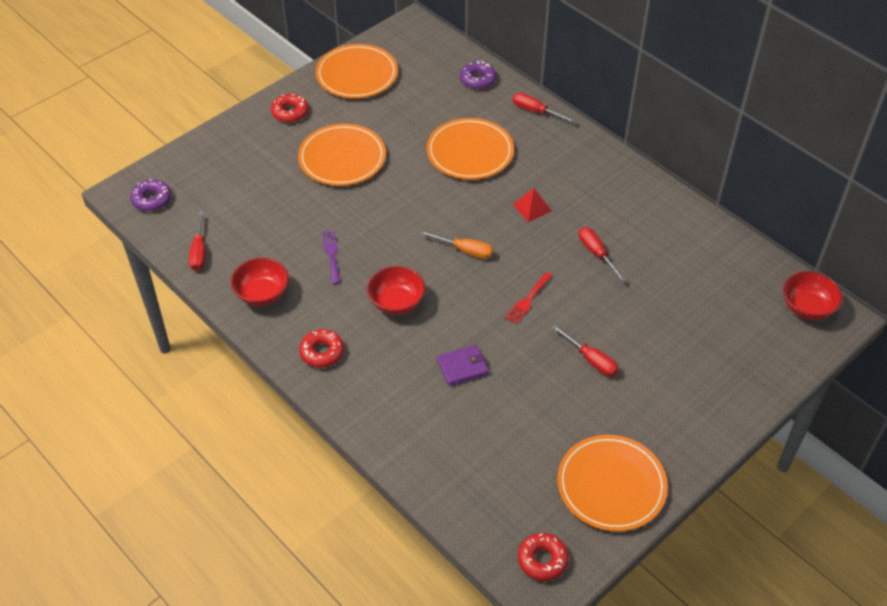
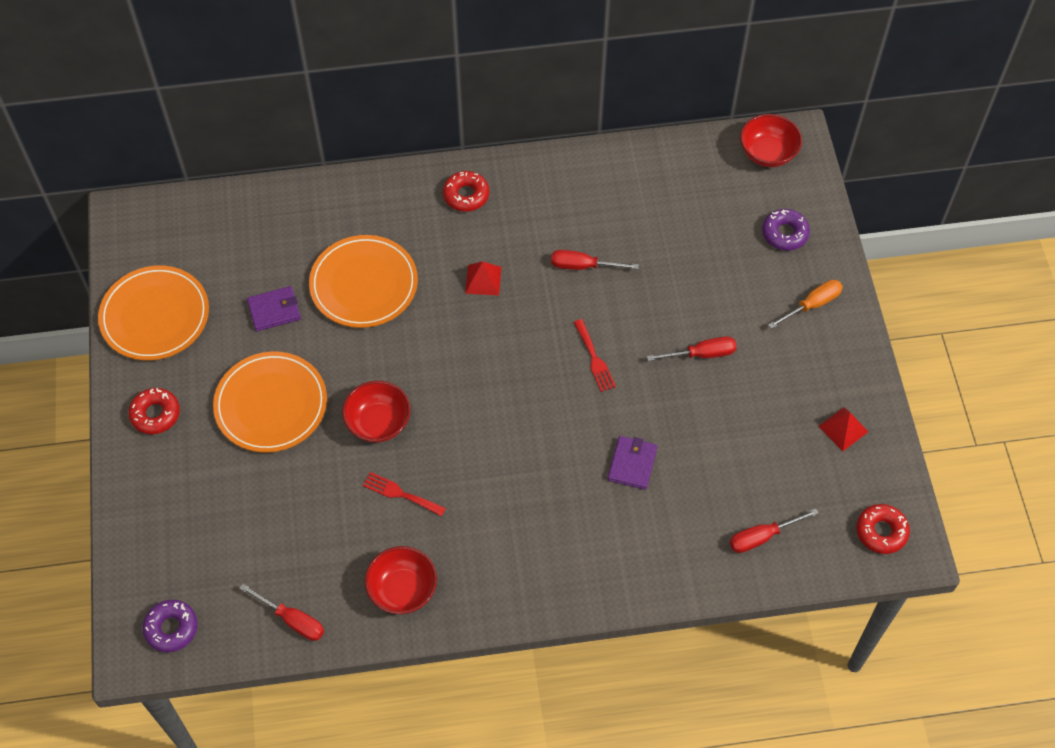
camera: 55 degrees left, 10 degrees up
red donut [299,329,344,368] -> red donut moved to [443,171,489,212]
purple fork [322,230,340,284] -> red fork [362,472,446,517]
red bowl [367,266,425,315] -> red bowl moved to [342,381,411,443]
orange screwdriver [420,231,493,259] -> orange screwdriver moved to [768,280,843,329]
purple donut [460,61,496,89] -> purple donut moved to [762,209,810,250]
red screwdriver [513,93,576,123] -> red screwdriver moved to [730,509,819,553]
orange plate [557,435,668,532] -> red pyramid [818,407,868,451]
none -> purple wallet [247,286,301,331]

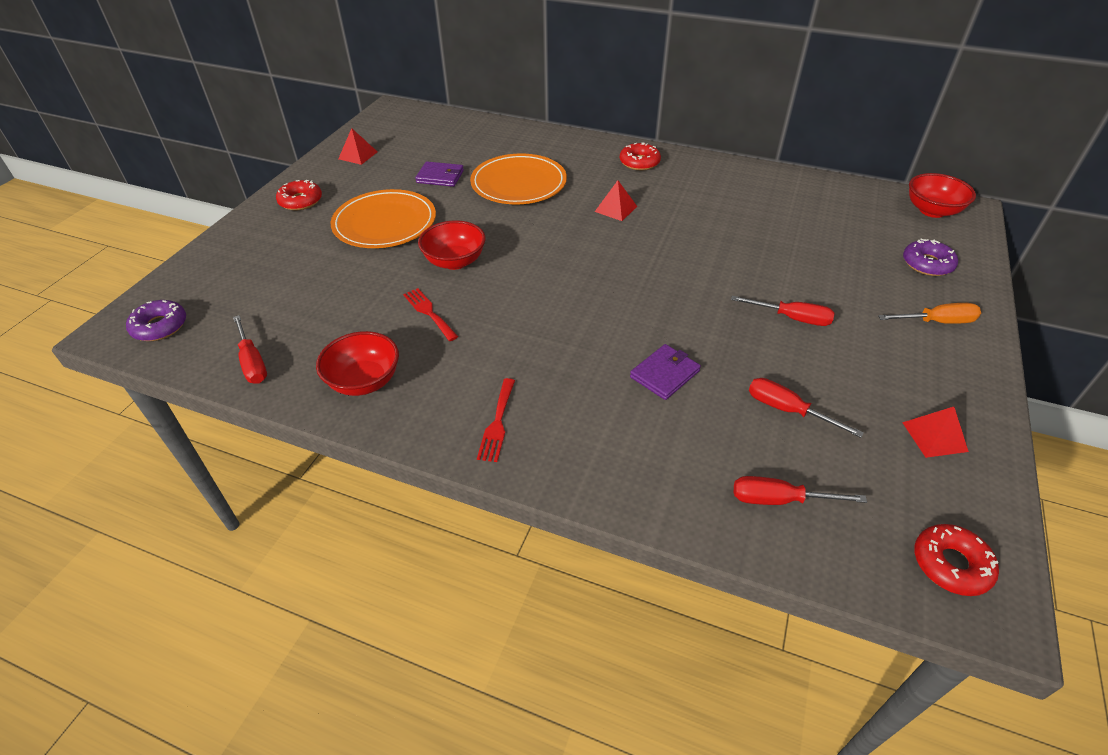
camera: 30 degrees right, 15 degrees down
orange plate [98,266,209,361] -> red pyramid [338,128,377,165]
red screwdriver [551,250,639,270] -> red screwdriver moved to [749,378,864,438]
red fork [574,319,616,392] -> red fork moved to [477,378,515,462]

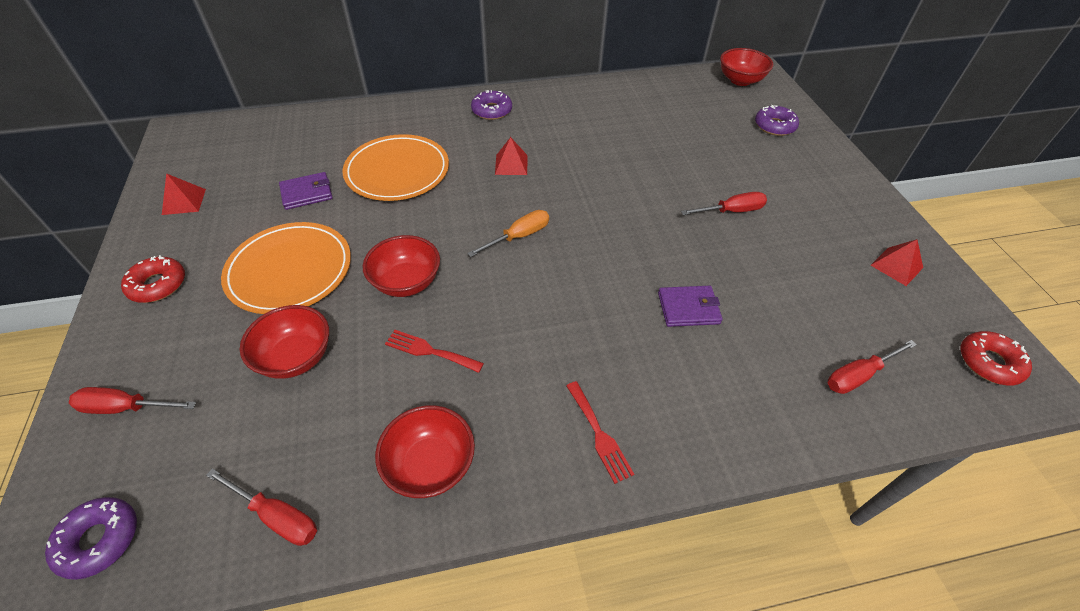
camera: 35 degrees left, 5 degrees up
red donut [620,142,661,170] -> purple donut [471,90,512,120]
purple wallet [630,344,701,400] -> purple wallet turned 75 degrees clockwise [658,286,723,327]
red screwdriver [749,378,864,438] -> red screwdriver moved to [69,387,196,414]
orange screwdriver [878,303,981,324] -> orange screwdriver moved to [467,210,549,257]
none -> red bowl [240,305,329,379]

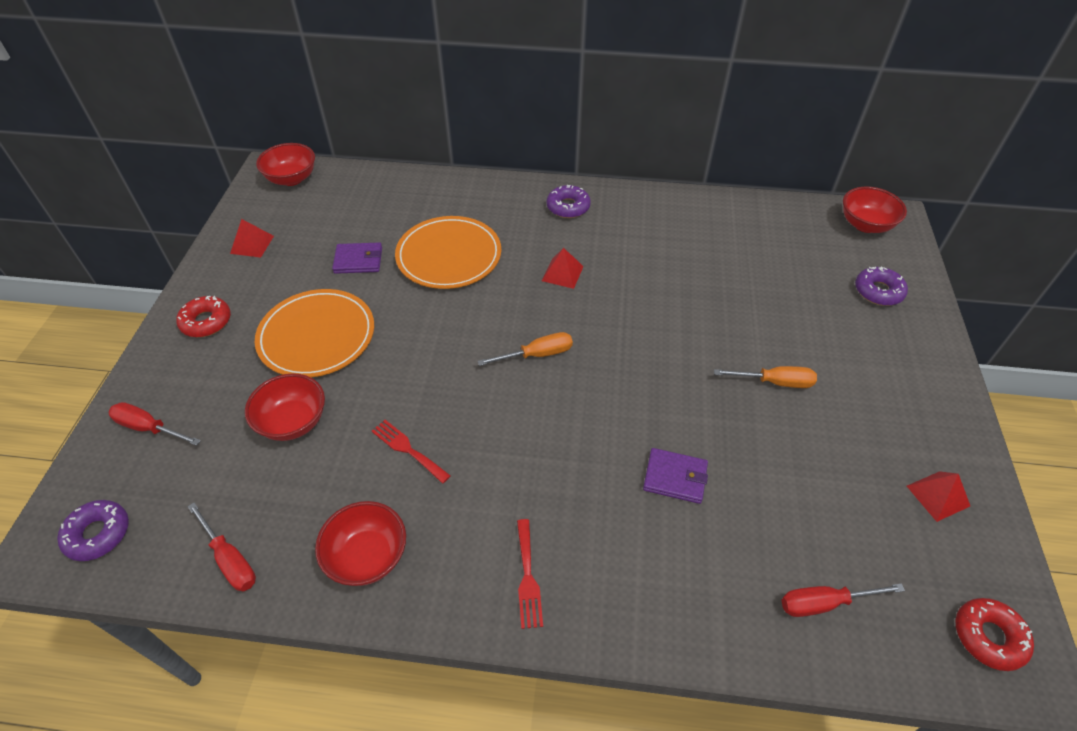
camera: 20 degrees right, 0 degrees up
red bowl [363,235,440,297] -> red bowl moved to [256,143,315,186]
red screwdriver [681,192,767,215] -> orange screwdriver [714,366,817,388]

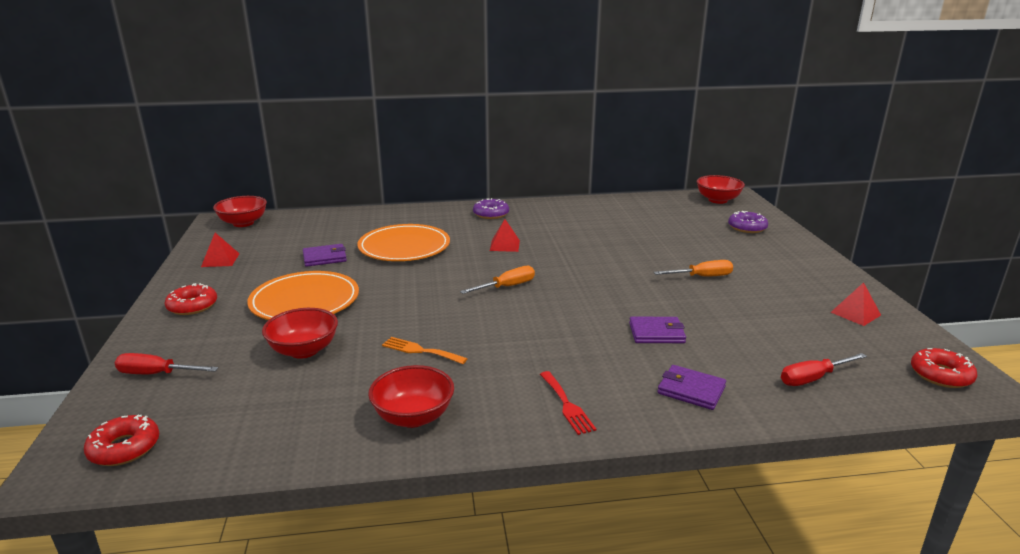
camera: 15 degrees left, 25 degrees down
purple donut [57,500,129,561] -> red donut [84,415,159,466]
red screwdriver [188,503,256,591] -> none
red fork [372,420,451,484] -> orange fork [382,337,468,364]
none -> purple wallet [658,365,726,410]

